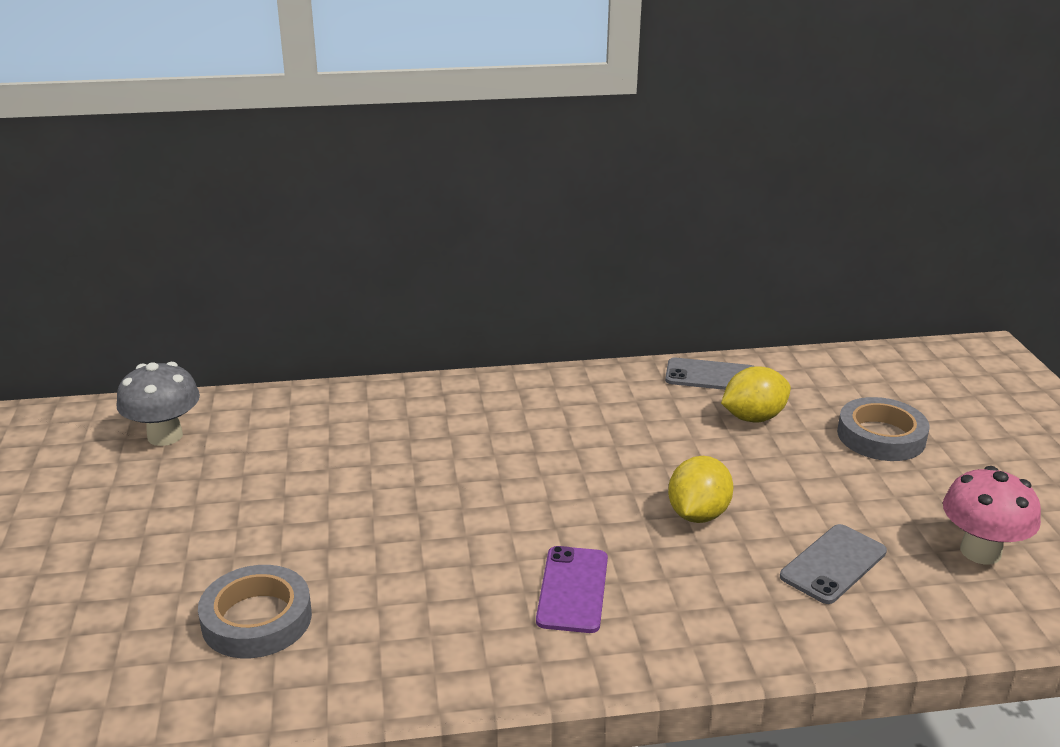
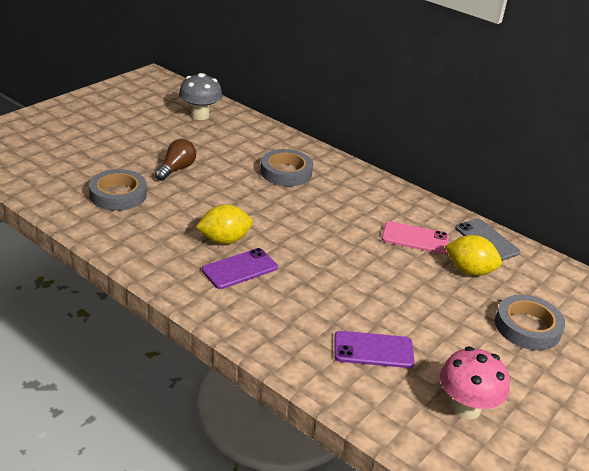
camera: 45 degrees right, 5 degrees up
yellow lemon [668,456,734,523] -> yellow lemon moved to [196,204,252,244]
grey phone [780,524,887,604] -> purple phone [334,331,415,368]
none -> brown light bulb [155,139,196,181]
none -> grey tape [260,149,313,186]
none -> pink phone [382,221,449,254]

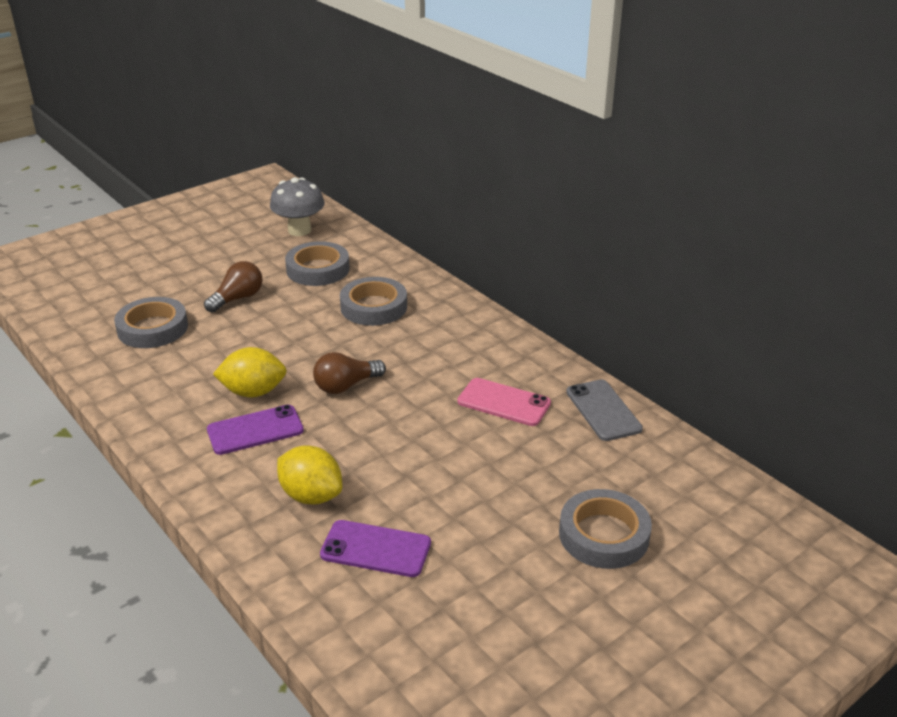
camera: 15 degrees right, 0 degrees up
pink mushroom [440,346,510,419] -> none
yellow lemon [445,235,502,276] -> yellow lemon moved to [277,445,343,505]
none -> grey tape [285,241,350,286]
none -> brown light bulb [313,352,386,394]

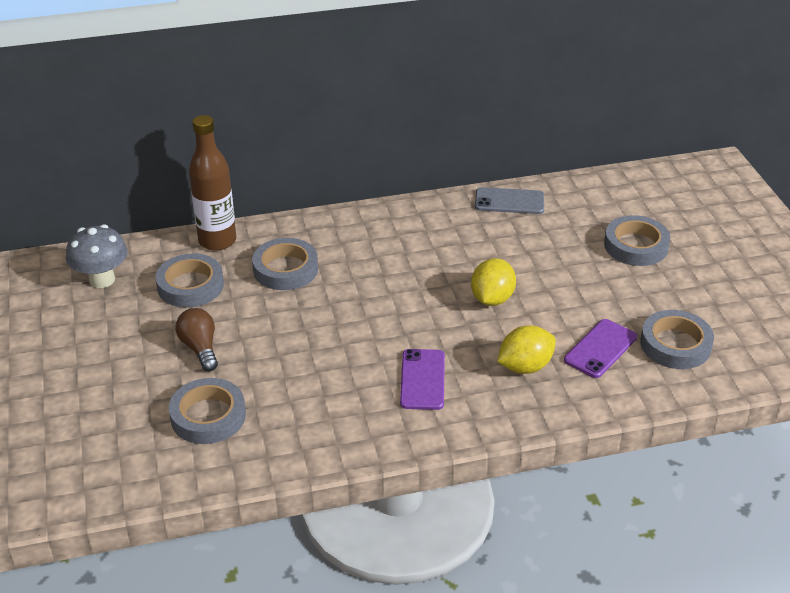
camera: 65 degrees left, 5 degrees up
yellow lemon [213,347,287,397] -> yellow lemon moved to [471,258,516,306]
brown light bulb [313,352,386,394] -> none
pink phone [457,378,551,426] -> none
none -> brown bottle [189,115,236,251]
none -> grey tape [640,310,714,369]

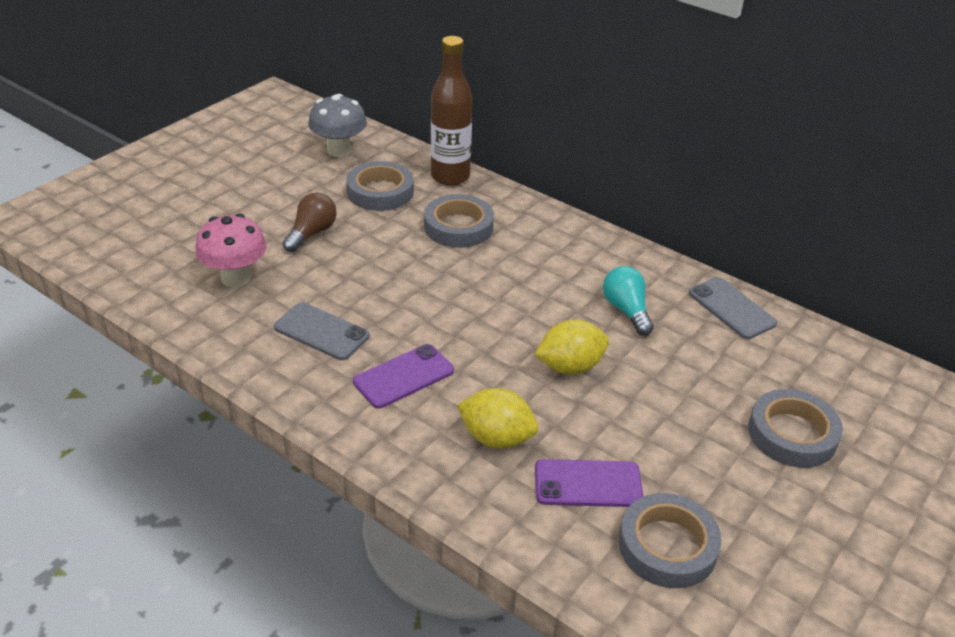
camera: 50 degrees right, 0 degrees up
grey tape [169,378,246,444] -> pink mushroom [195,214,267,287]
none -> grey phone [274,302,370,360]
none -> turquoise light bulb [603,266,654,335]

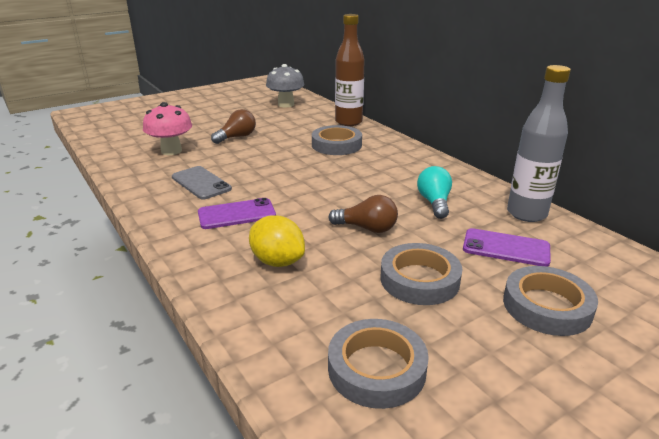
camera: 20 degrees right, 10 degrees down
grey tape [346,161,414,211] -> grey tape moved to [380,243,462,305]
yellow lemon [535,319,609,375] -> brown light bulb [328,195,398,233]
purple phone [535,459,644,507] -> purple phone moved to [463,228,551,267]
grey phone [689,277,777,339] -> grey bottle [507,65,571,222]

